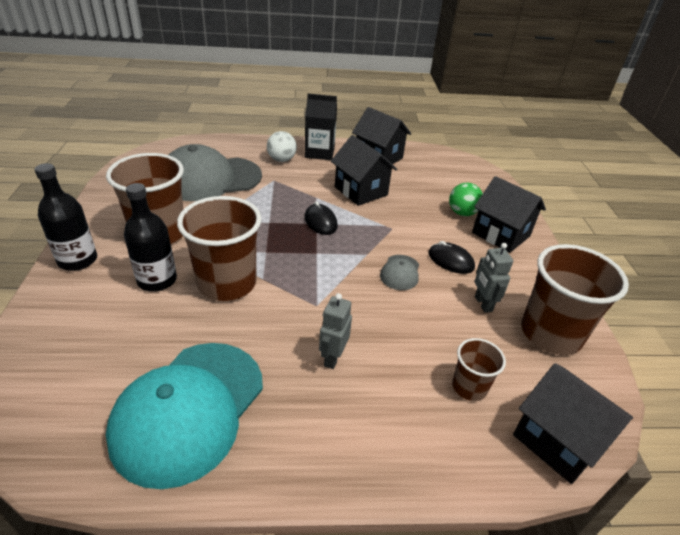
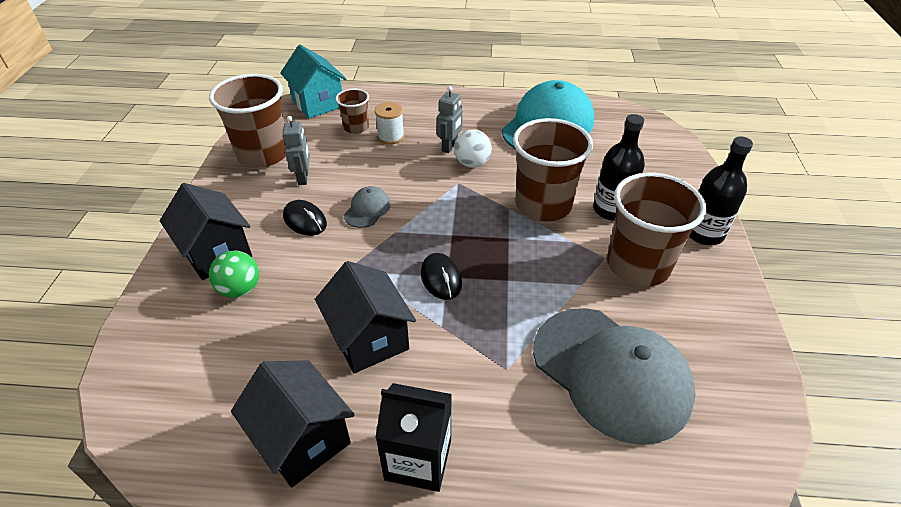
camera: 170 degrees left, 5 degrees up
grey cap [168,144,262,201] -> grey cap turned 60 degrees clockwise [533,308,696,445]
white ball [267,131,297,162] -> white ball moved to [454,129,492,168]
black house [513,363,633,484] -> turquoise house [280,45,346,118]
none -> white spool [375,102,405,145]

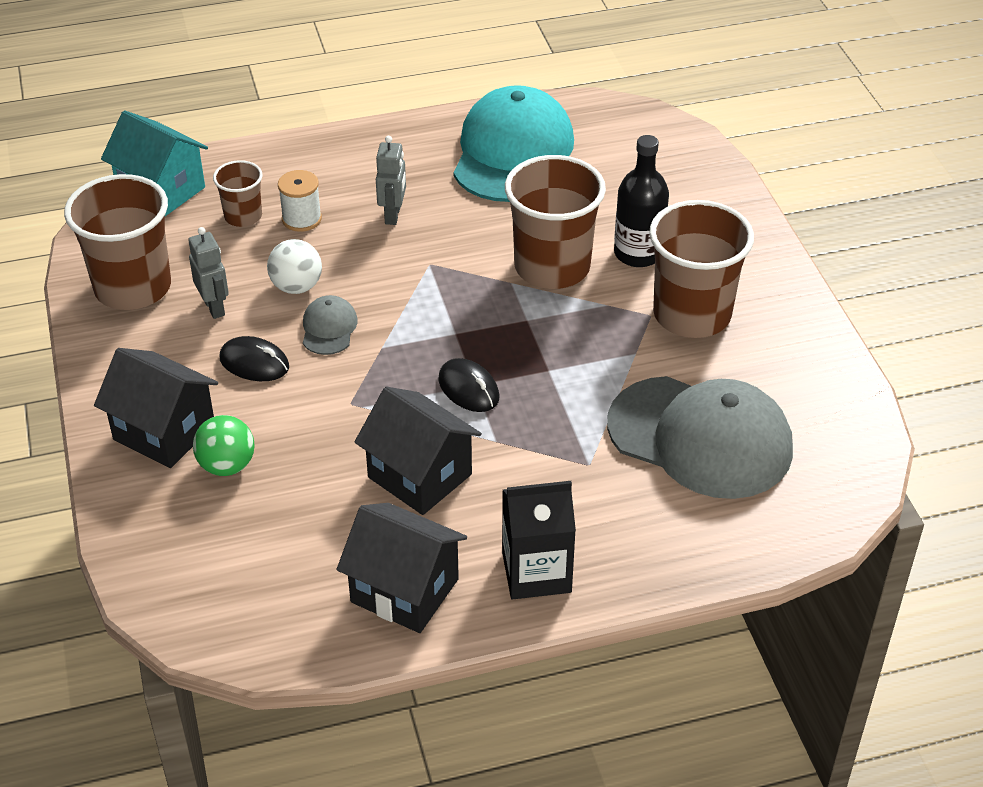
camera: 20 degrees left, 0 degrees up
white ball [454,129,492,168] -> white ball moved to [267,239,322,294]
black bottle [689,136,753,245] -> none

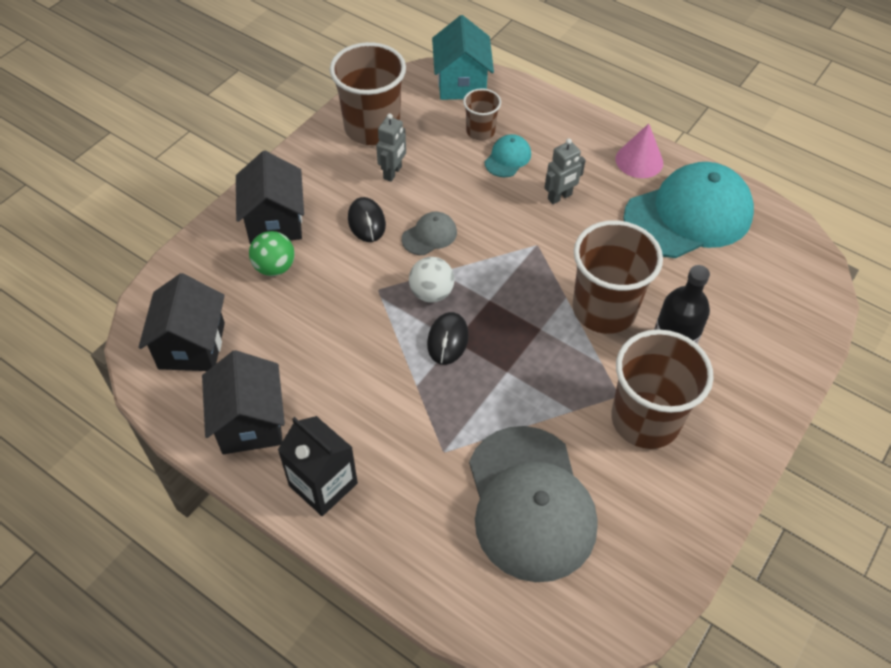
camera: 50 degrees right, 10 degrees up
white ball [267,239,322,294] -> white ball moved to [409,257,454,303]
white spool [278,170,322,232] -> turquoise cap [484,134,531,177]
black house [355,387,482,515] -> black house moved to [138,273,225,371]
none -> pink cone [616,124,663,178]

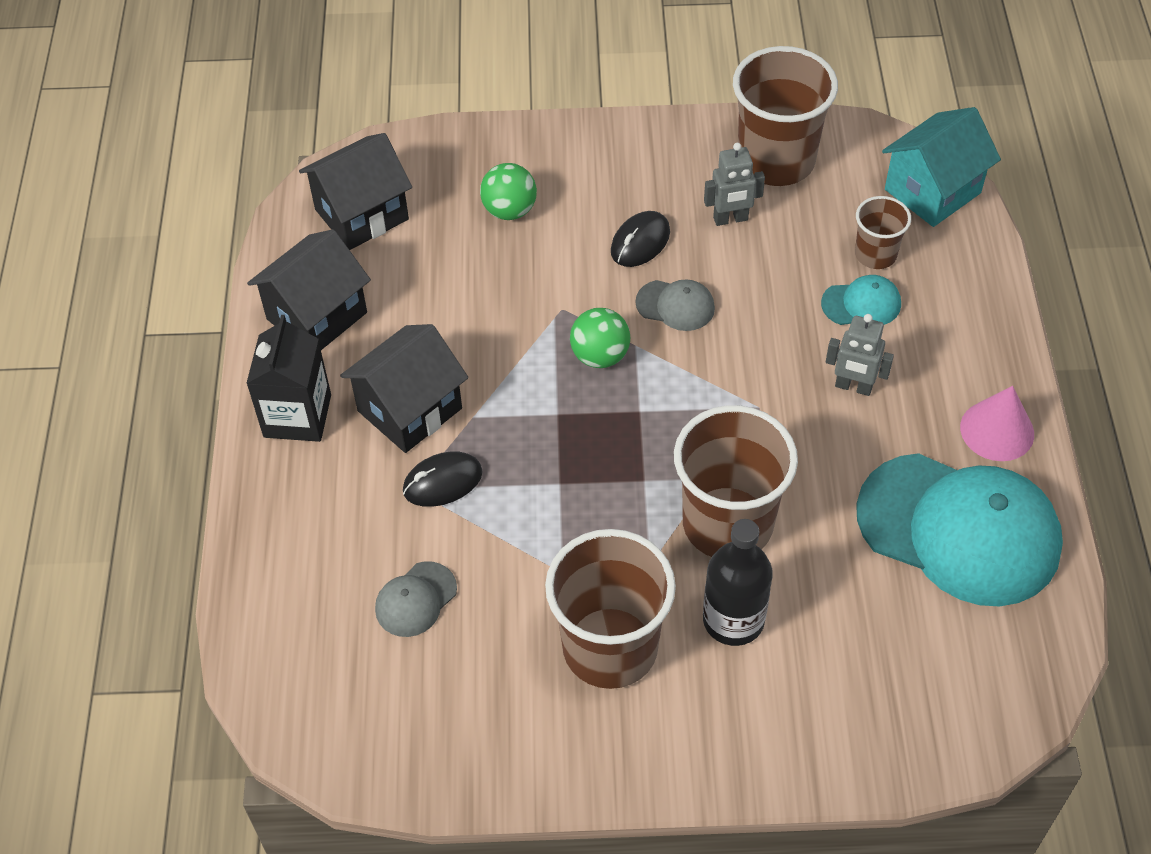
camera: 55 degrees right, 0 degrees up
black house [236,151,304,244] -> black house moved to [340,324,468,453]
white ball [409,257,454,303] -> green ball [570,308,630,368]
black mouse [427,312,469,365] -> black mouse moved to [403,451,483,507]
grey cap [469,426,598,582] -> grey cap [375,561,457,637], size x0.43

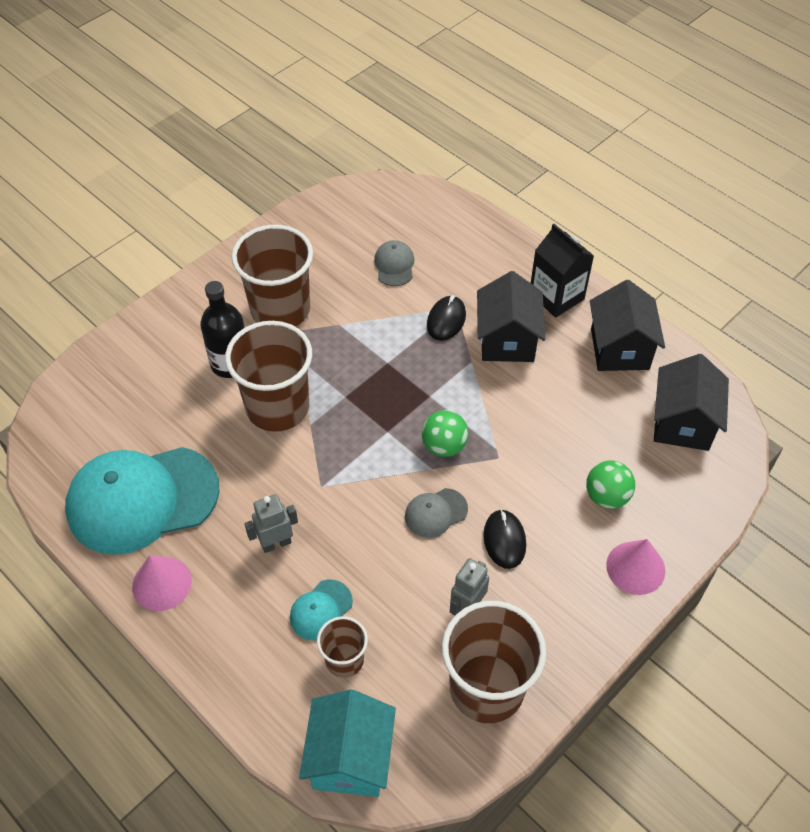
camera: 135 degrees right, 0 degrees up
none -> pink cone [606,539,665,595]

